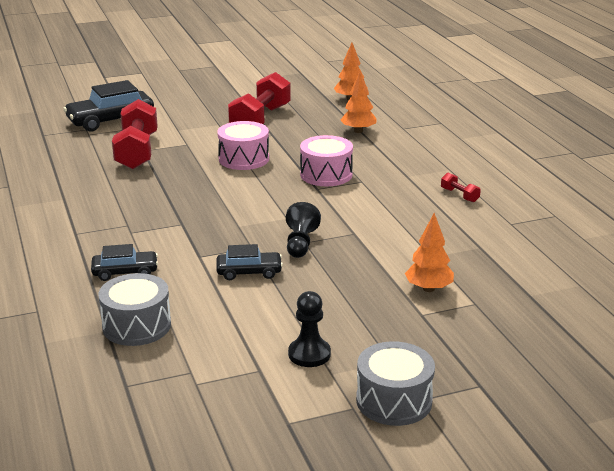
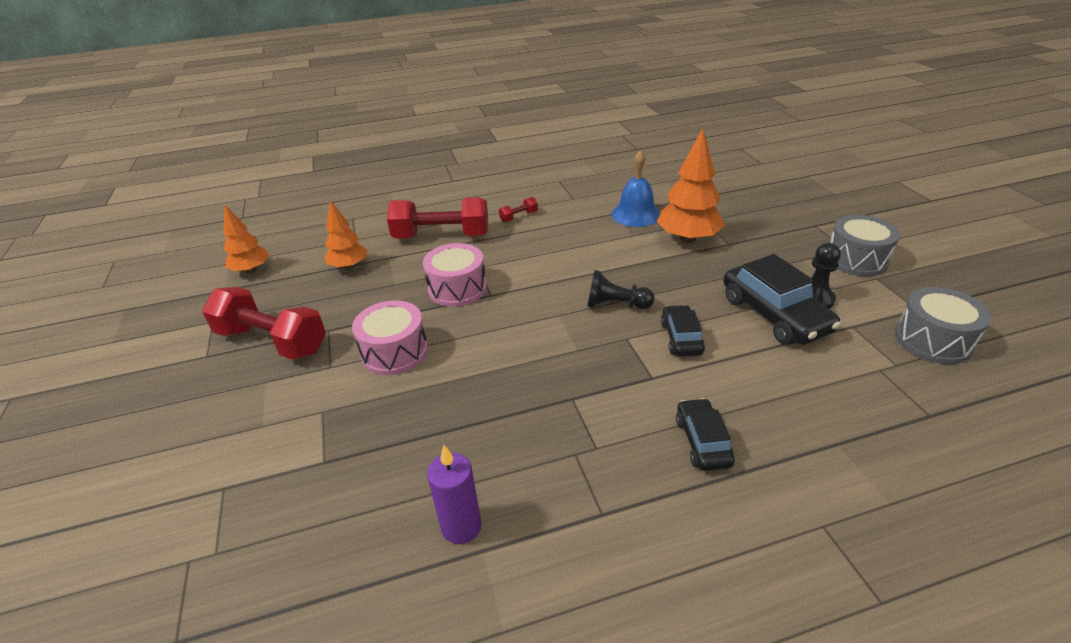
camera: 85 degrees left, 10 degrees up
black car [63,80,154,131] -> black car moved to [723,254,841,345]
grey drum [98,273,171,346] -> grey drum moved to [895,287,991,364]
red dumbbell [112,99,158,169] -> red dumbbell moved to [387,197,488,238]
orange tree [405,213,454,292] -> orange tree [657,128,725,243], size x1.57
none -> purple candle [427,445,482,544]
none -> blue bell [611,150,660,227]

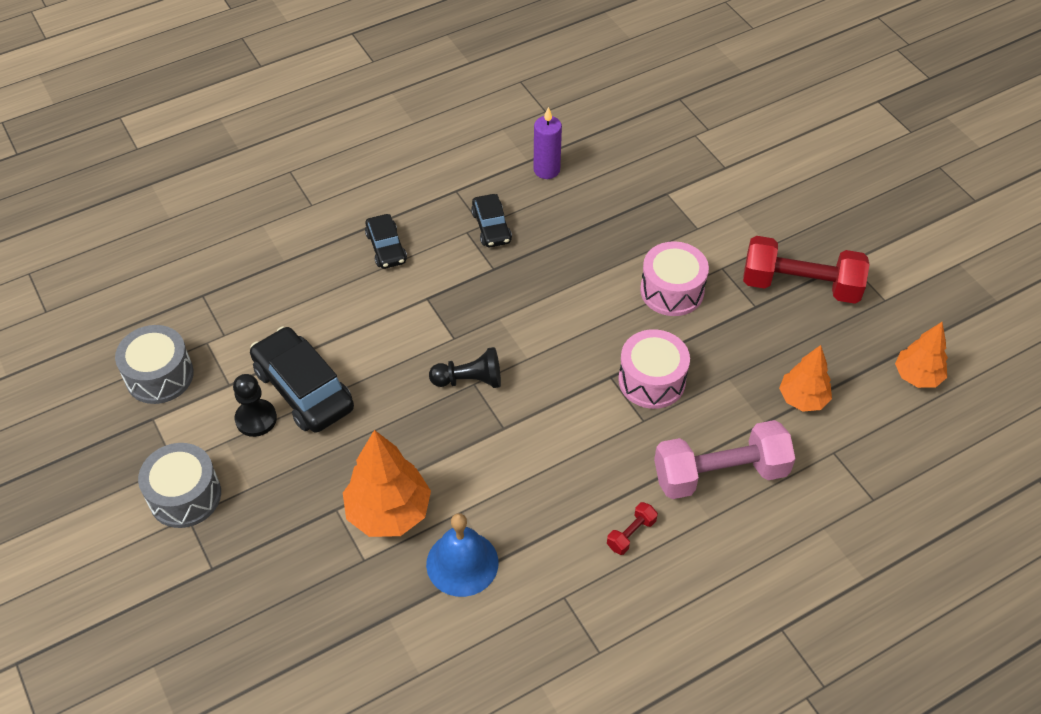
camera: 165 degrees right, 15 degrees up
red dumbbell [387,197,488,238] -> pink dumbbell [654,420,795,499]
black car [661,305,705,356] -> black car moved to [471,194,512,247]

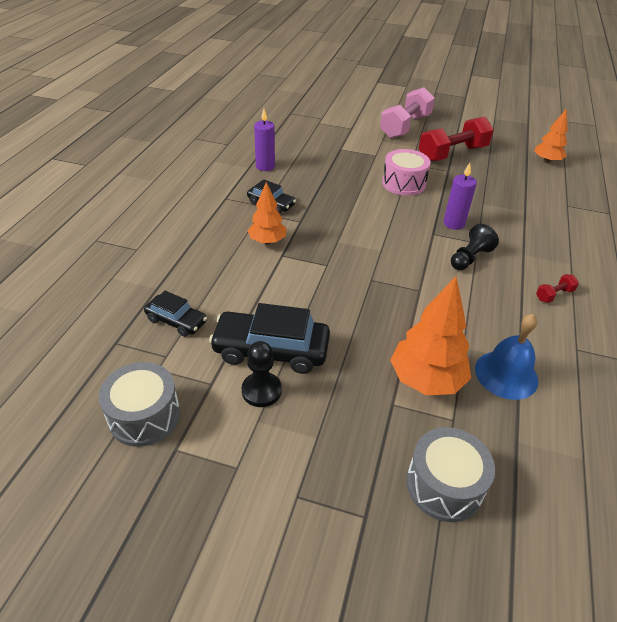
camera: 45 degrees left, 10 degrees down
grey drum [138,443,221,528] -> grey drum moved to [406,427,495,522]
black car [365,214,407,269] -> black car moved to [144,291,207,337]
black pawn [429,347,501,388] -> black pawn moved to [451,224,499,270]
red dumbbell [607,502,658,555] -> red dumbbell turned 60 degrees clockwise [536,274,579,303]
pink drum [618,329,690,409] -> purple candle [443,163,477,230]
pink dumbbell [654,420,795,499] -> pink dumbbell moved to [380,87,435,138]
orange tree [779,345,832,411] -> orange tree moved to [248,182,286,244]

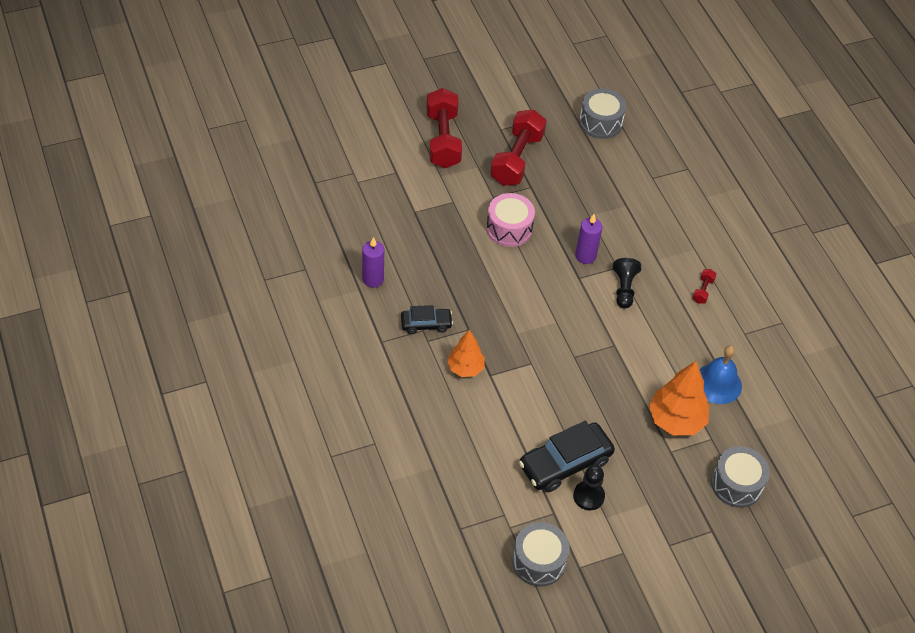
camera: 40 degrees left, 10 degrees up
black car [144,291,207,337] -> none
pink dumbbell [380,87,435,138] -> red dumbbell [427,88,462,168]
orange tree [534,108,568,163] -> grey drum [579,88,626,139]

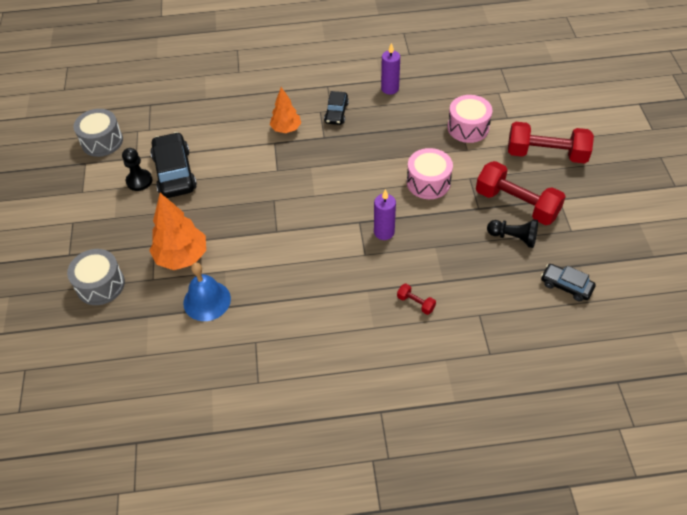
camera: 110 degrees right, 0 degrees up
grey drum [579,88,626,139] -> black car [541,264,596,301]
black pawn [613,258,641,309] -> black pawn moved to [487,219,538,248]
red dumbbell [692,269,716,304] -> red dumbbell moved to [397,283,436,315]
none -> pink drum [448,95,493,143]

